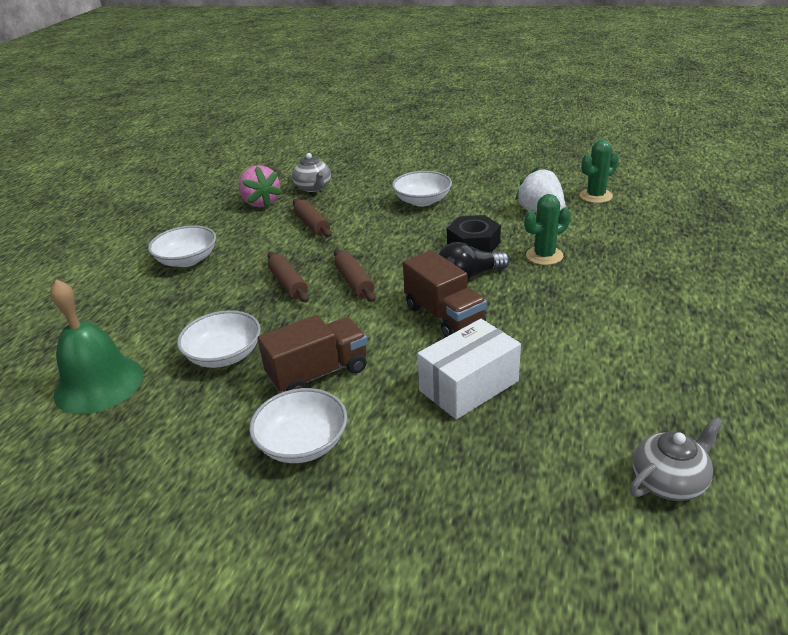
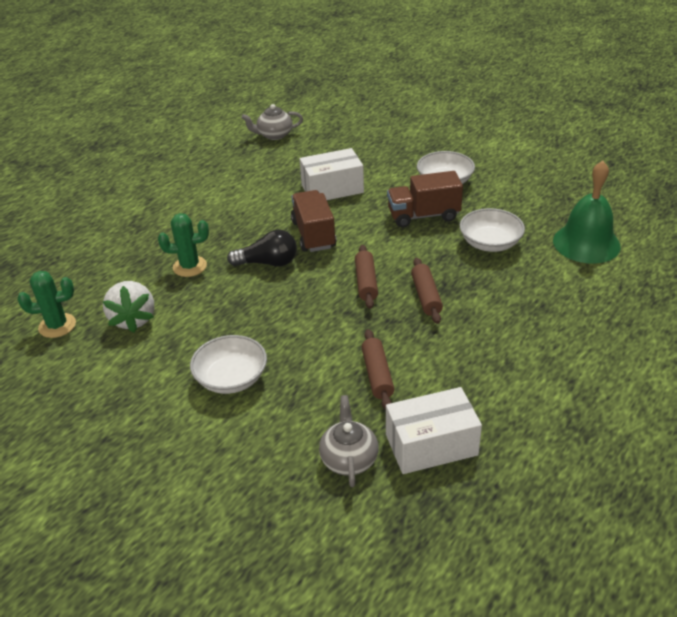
camera: 160 degrees left, 5 degrees up
white bowl [148,225,216,267] -> none
pink strawberry [239,165,282,208] -> white box [386,387,482,474]
black nut [447,215,501,253] -> none

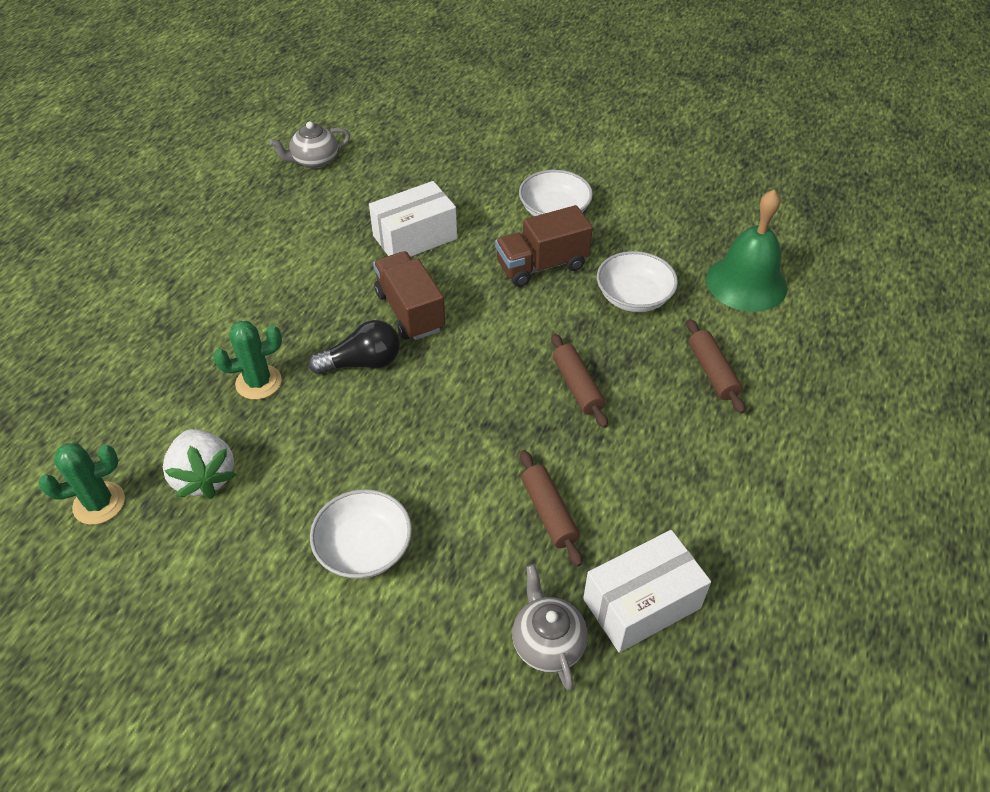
camera: 15 degrees left, 10 degrees up
brown rolling pin [355,245,378,309] -> brown rolling pin moved to [687,319,745,414]

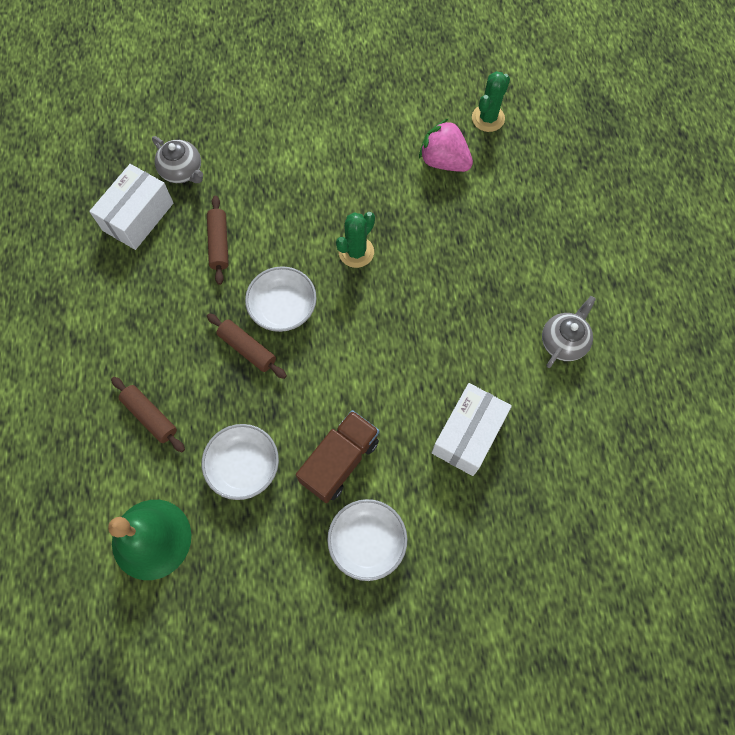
camera: 150 degrees right, 20 degrees up
white strawberry [163,429,236,499] -> pink strawberry [419,118,473,172]
green cactus [213,321,282,400] -> green cactus moved to [336,212,375,268]
grey teapot [269,121,350,168] -> grey teapot moved to [542,296,596,368]
black light bulb [308,320,400,374] -> none
white bowl [310,489,412,579] -> white bowl moved to [245,266,317,332]
brown truck [373,251,445,340] -> none
brown rolling pin [520,450,582,566] -> brown rolling pin turned 45 degrees clockwise [207,196,229,285]

